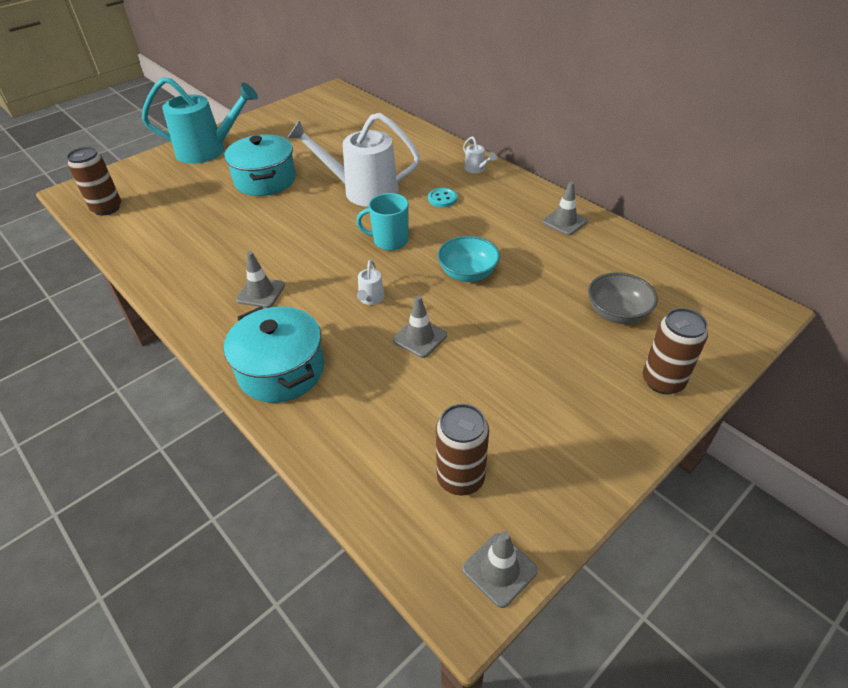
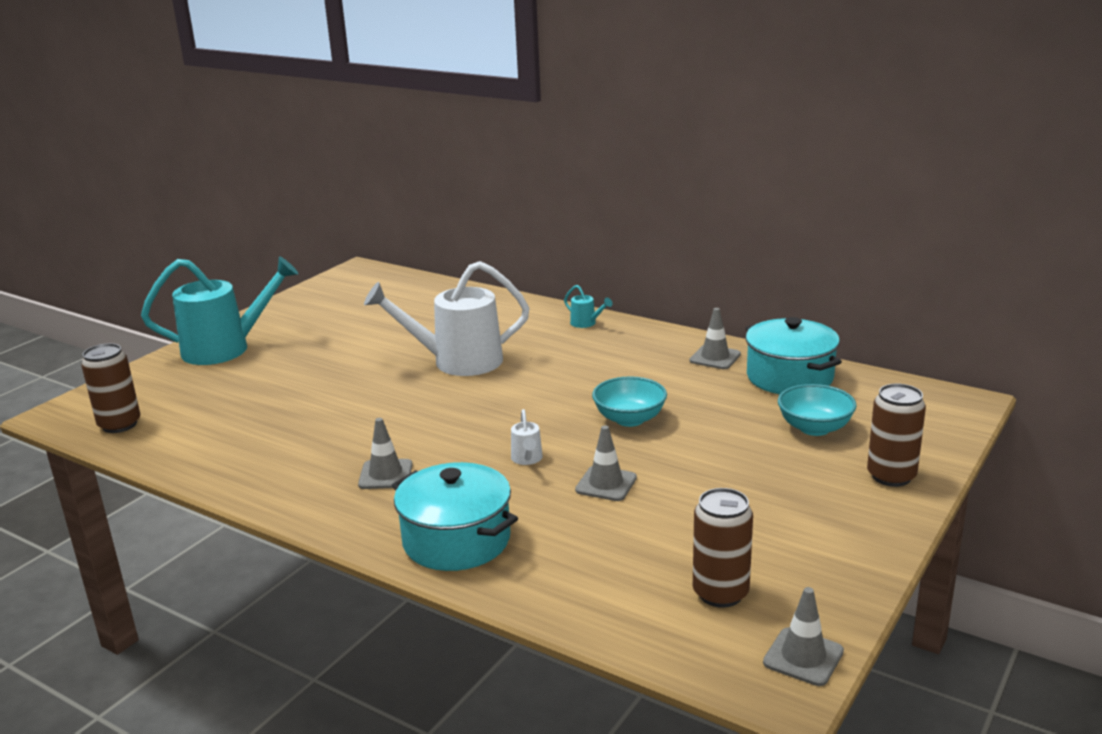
camera: 15 degrees left, 20 degrees down
turquoise pot [224,134,296,196] -> turquoise pot moved to [746,317,842,394]
turquoise mug [356,193,409,250] -> none
turquoise button [428,188,457,207] -> none
white watering can [463,136,496,173] -> turquoise watering can [564,285,613,328]
grey bowl [588,272,658,324] -> turquoise bowl [778,384,857,436]

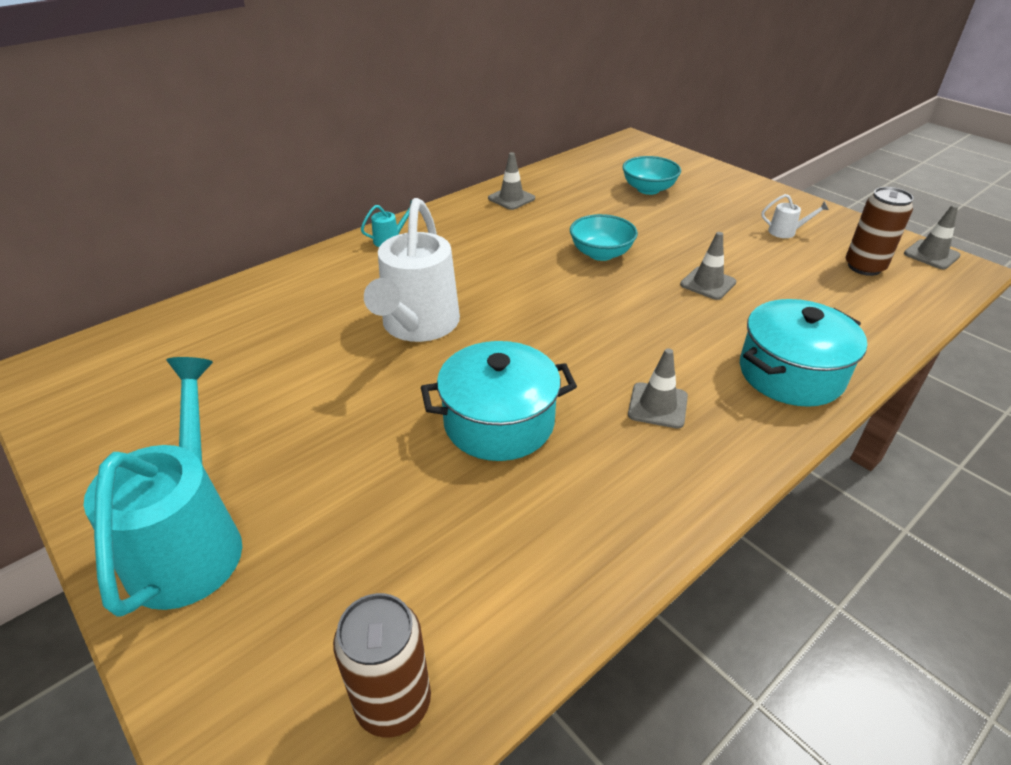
camera: 75 degrees left, 15 degrees up
white watering can [511,409,543,465] -> white watering can moved to [761,194,829,238]
turquoise pot [746,317,842,394] -> turquoise pot moved to [421,341,577,461]
brown can [867,384,926,487] -> none

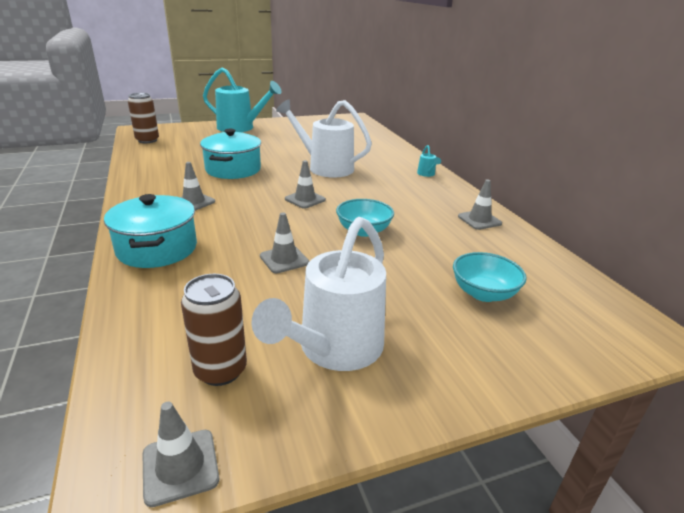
camera: 110 degrees right, 10 degrees down
white watering can [761,194,829,238] -> white watering can [252,217,386,371], size x2.50
none -> grey traffic cone [285,160,326,209]

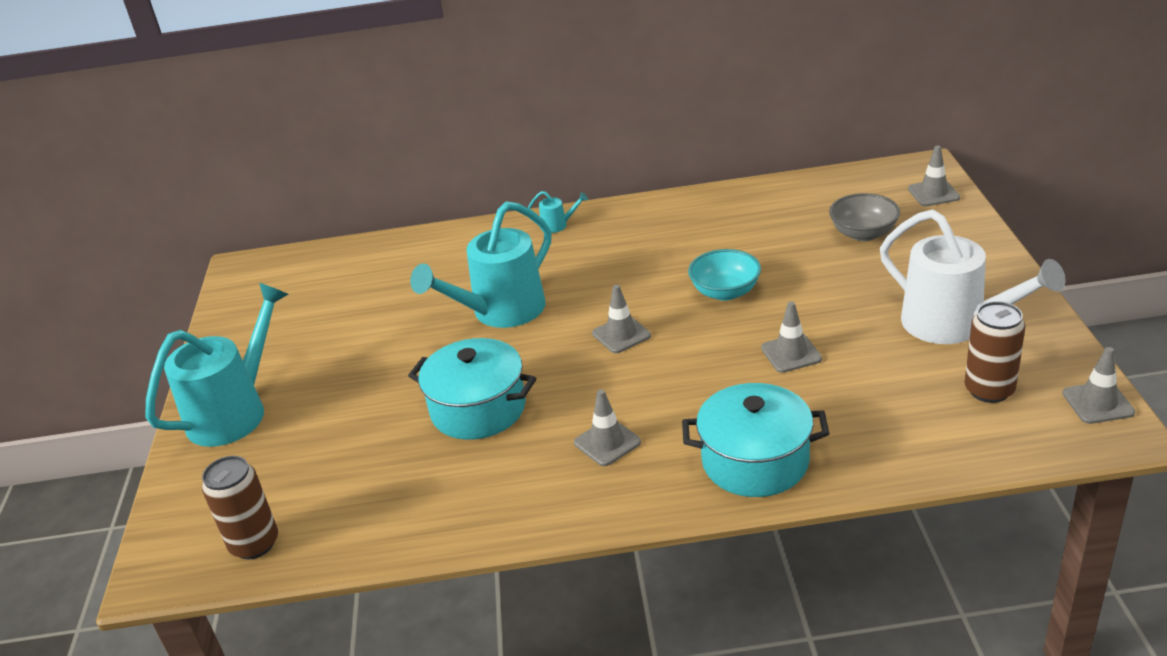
camera: 70 degrees left, 5 degrees up
white watering can [276,99,372,177] -> turquoise watering can [410,202,551,328]
turquoise bowl [453,252,527,302] -> grey bowl [829,193,900,241]
grey traffic cone [458,179,502,230] -> grey traffic cone moved to [908,146,960,206]

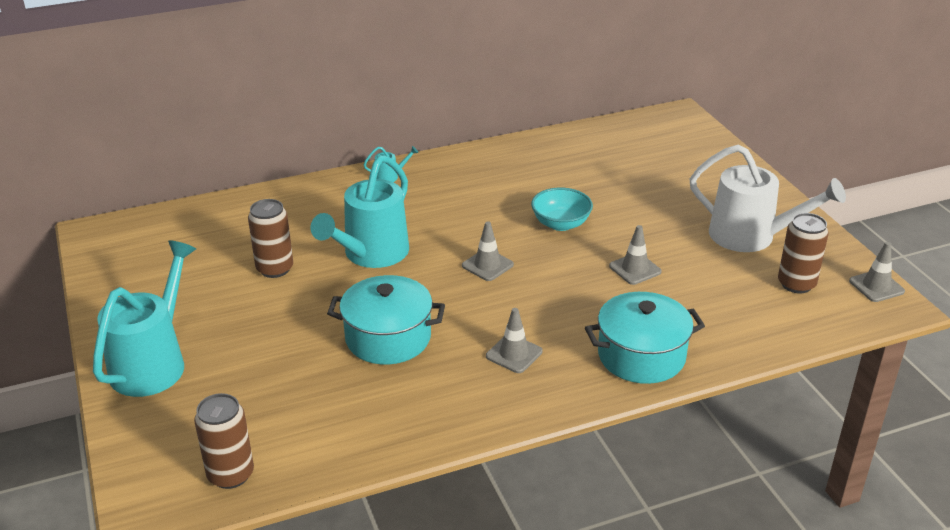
camera: 20 degrees left, 0 degrees up
grey bowl [829,193,900,241] -> none
grey traffic cone [908,146,960,206] -> none
none -> brown can [248,199,293,278]

